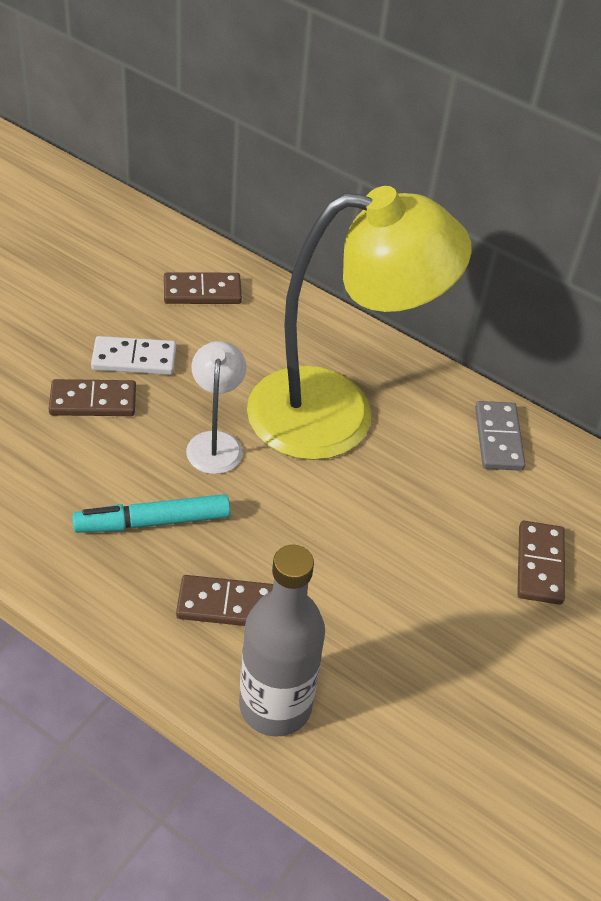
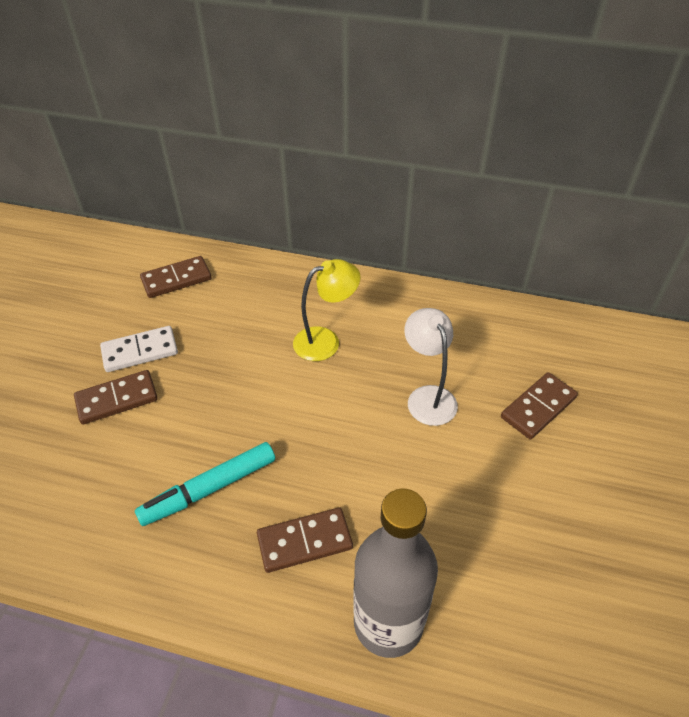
camera: 15 degrees left, 0 degrees up
white lamp [186,341,246,474] -> white lamp moved to [404,308,458,426]
yellow lamp [247,186,472,460] -> yellow lamp [293,259,361,361], size x0.44
grey domino [475,401,525,471] -> none
brown domino [517,521,565,605] -> brown domino turned 60 degrees clockwise [501,372,578,439]

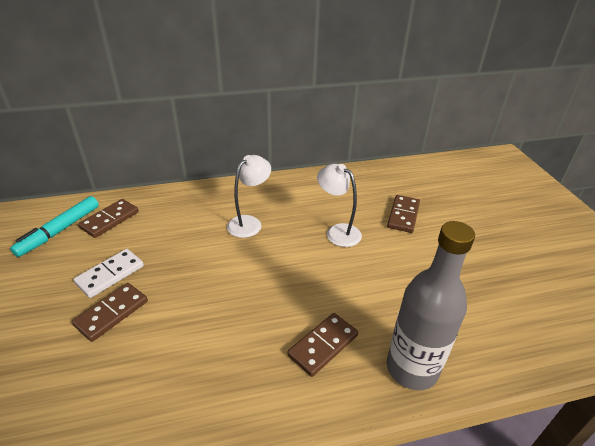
camera: 30 degrees left, 10 degrees down
turquoise marker [135,442,275,526] -> turquoise marker moved to [10,196,99,257]
yellow lamp [293,259,361,361] -> white lamp [227,155,271,238]

